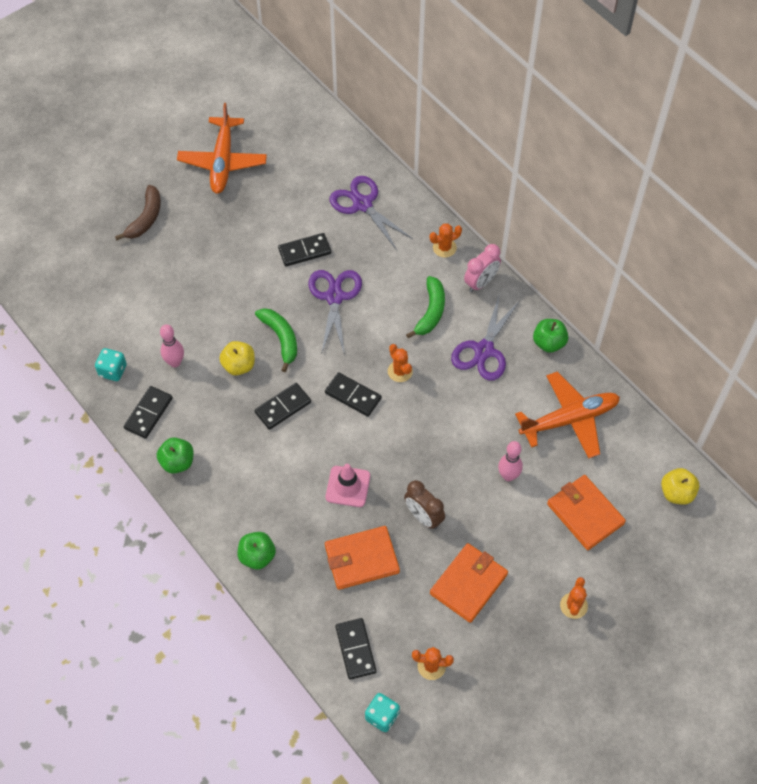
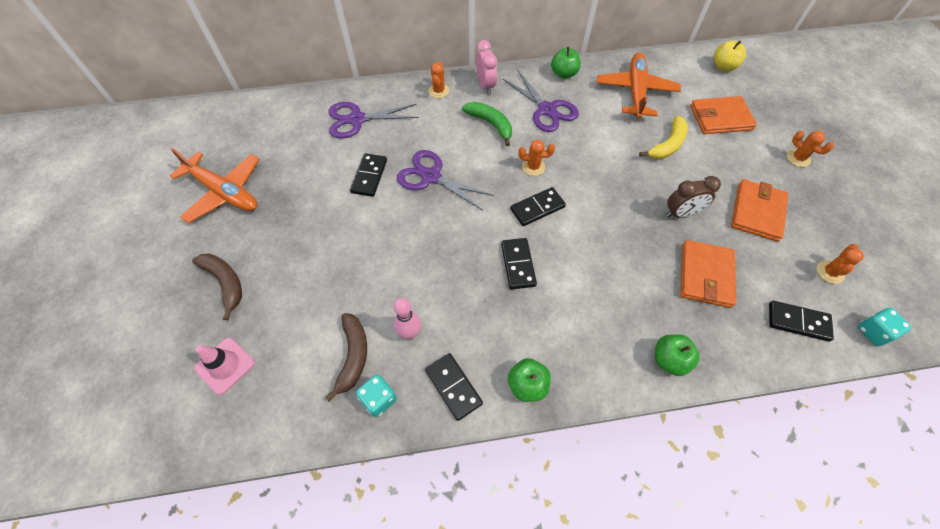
camera: 60 degrees left, 0 degrees up
yellow apple [219,341,255,376] -> none
green banana [255,308,297,372] -> none
pink traffic cone [326,464,370,507] -> pink traffic cone moved to [195,338,255,395]
orange wallet [430,543,508,623] -> orange wallet turned 45 degrees clockwise [731,179,788,242]
pink bowling pin [498,441,523,481] -> yellow banana [639,116,688,159]
none -> brown banana [325,313,367,402]

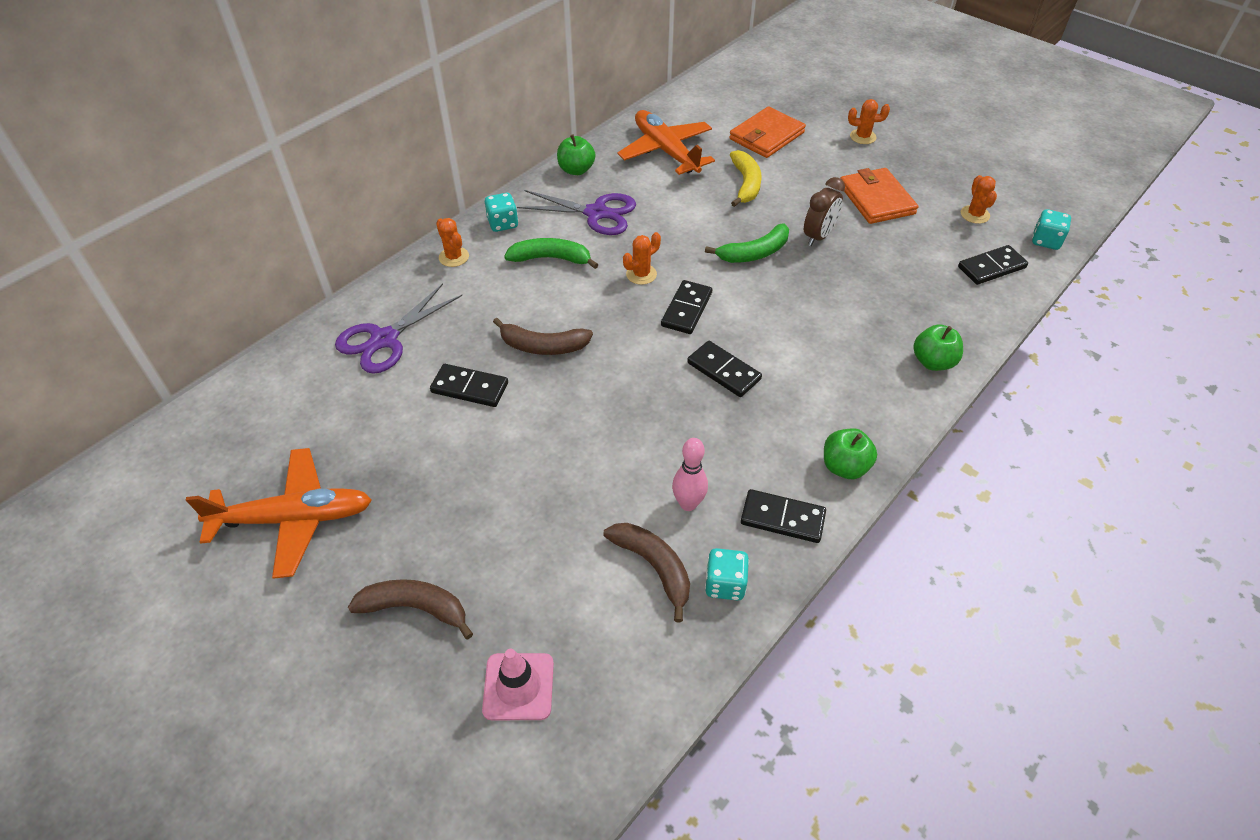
camera: 40 degrees left, 10 degrees down
black domino [350,153,387,197] -> black domino turned 45 degrees counterclockwise [430,364,508,407]
purple scissors [397,150,494,210] -> brown banana [493,318,593,355]
pink clock [476,40,497,94] -> turquoise dice [485,193,518,232]
orange wallet [680,240,736,308] -> none
yellow apple [714,40,746,71] -> none
none -> green banana [705,224,789,263]

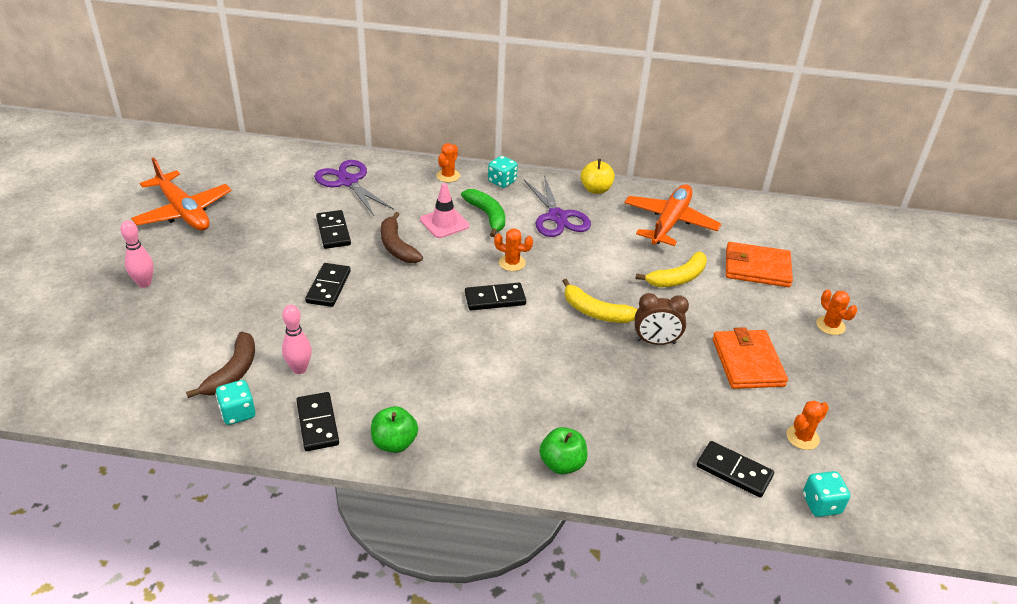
camera: 55 degrees right, 10 degrees down
purple scissors [335,283,462,374] -> purple scissors turned 45 degrees clockwise [314,160,394,216]
brown banana [348,579,473,639] -> pink bowling pin [120,220,154,288]
pink traffic cone [482,649,554,720] -> pink traffic cone moved to [420,183,469,238]
green apple [557,134,595,175] -> yellow apple [581,159,615,194]
black domino [687,341,762,397] -> black domino moved to [305,263,351,307]
green banana [705,224,789,263] -> yellow banana [562,278,638,323]
orange wallet [840,168,918,224] -> orange wallet turned 45 degrees counterclockwise [713,327,788,389]

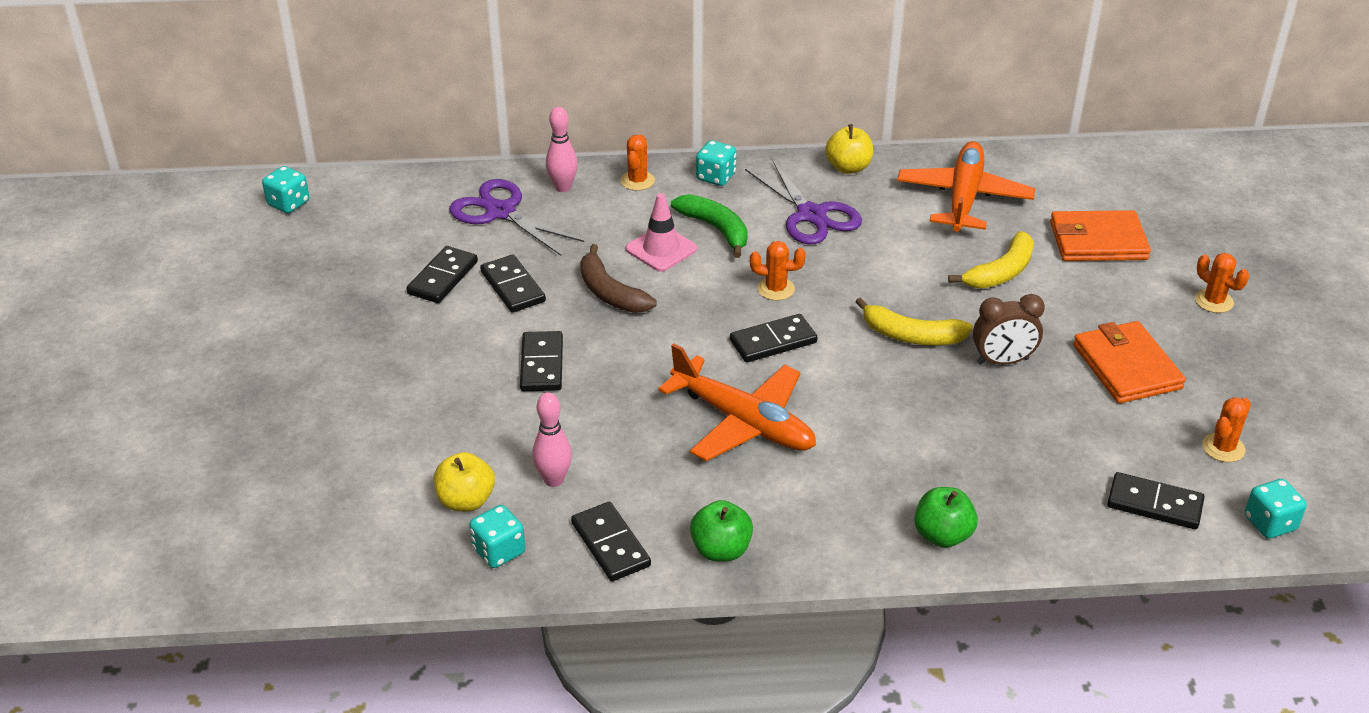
camera: 10 degrees left, 0 degrees up
pink bowling pin [120,220,154,288] -> pink bowling pin moved to [546,107,578,192]
orange plane [131,157,232,231] -> orange plane moved to [658,343,816,461]
brown banana [186,331,255,398] -> yellow apple [434,452,495,511]
none -> turquoise dice [262,166,309,213]
none -> black domino [406,246,478,303]

